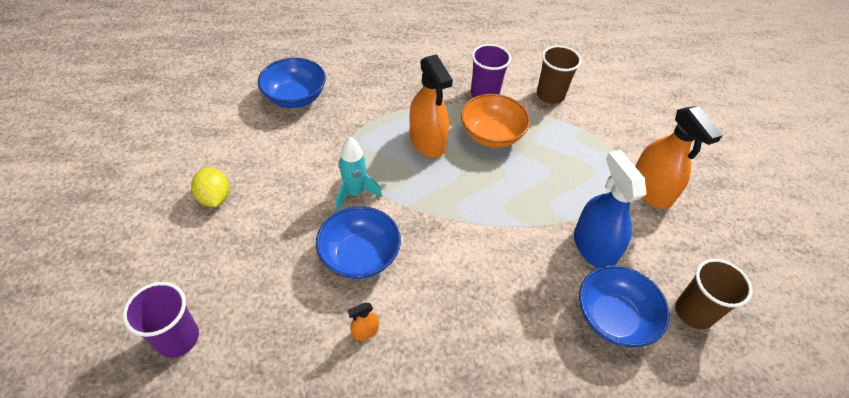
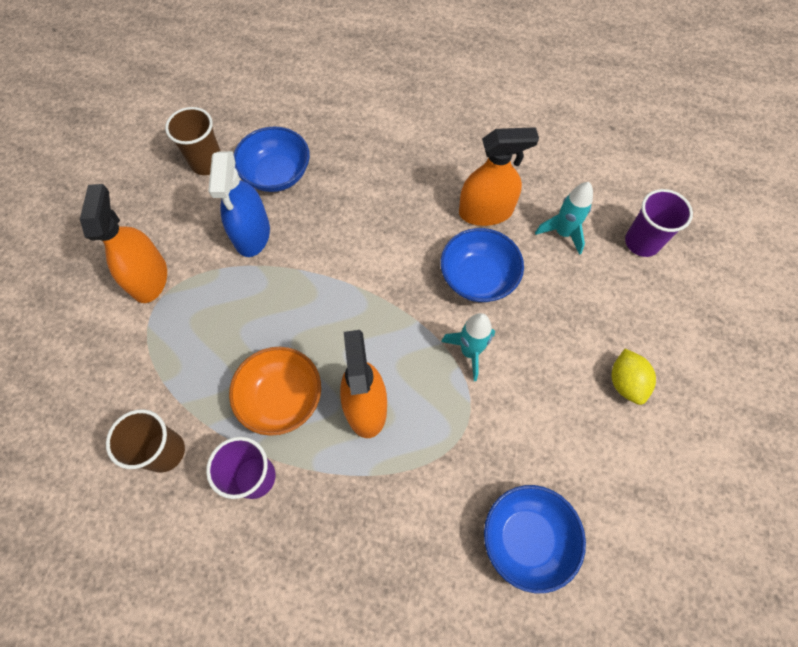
camera: 160 degrees left, 15 degrees up
orange spray bottle [348,303,379,341] -> orange spray bottle [459,127,539,226], size x2.34
none -> turquoise rocket [535,182,593,255]

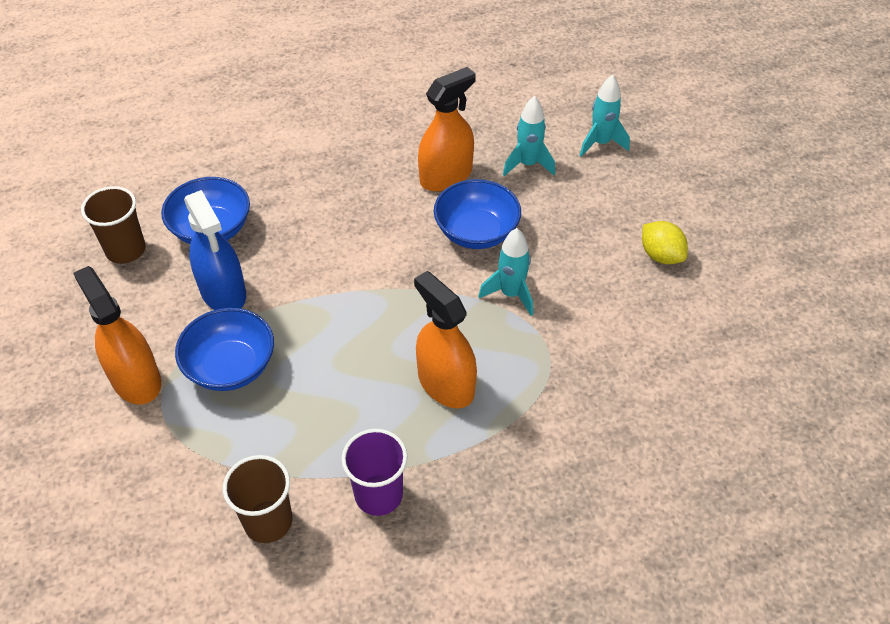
camera: 30 degrees left, 15 degrees down
orange bowl [229,347,321,436] -> none
blue bowl [484,485,586,593] -> blue bowl moved to [175,308,274,391]
purple cup [625,189,693,257] -> turquoise rocket [579,75,630,157]

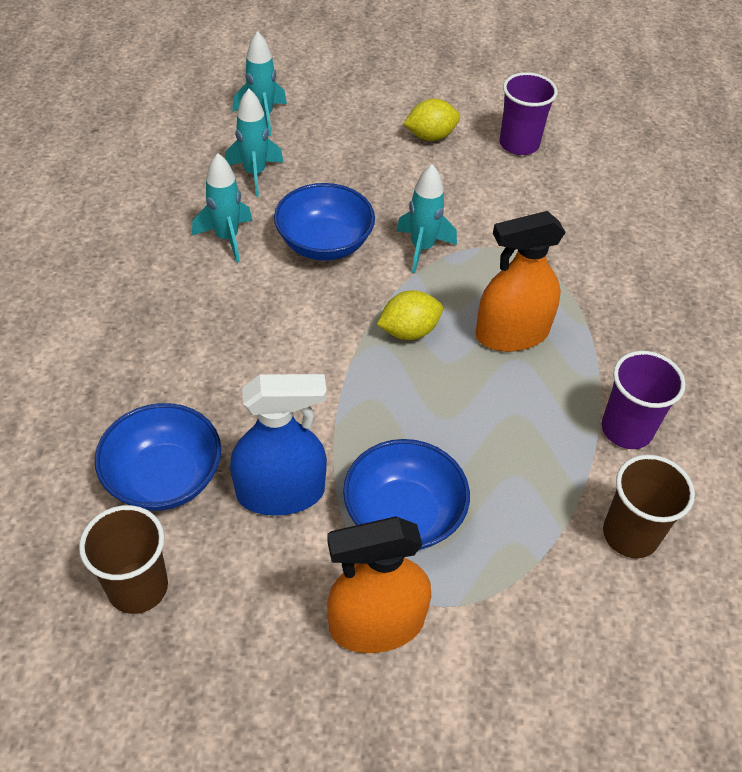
camera: 70 degrees left, 0 degrees up
orange spray bottle [418,67,476,192] -> turquoise rocket [192,153,252,263]
none -> yellow lemon [377,290,443,340]
none -> purple cup [499,72,558,155]

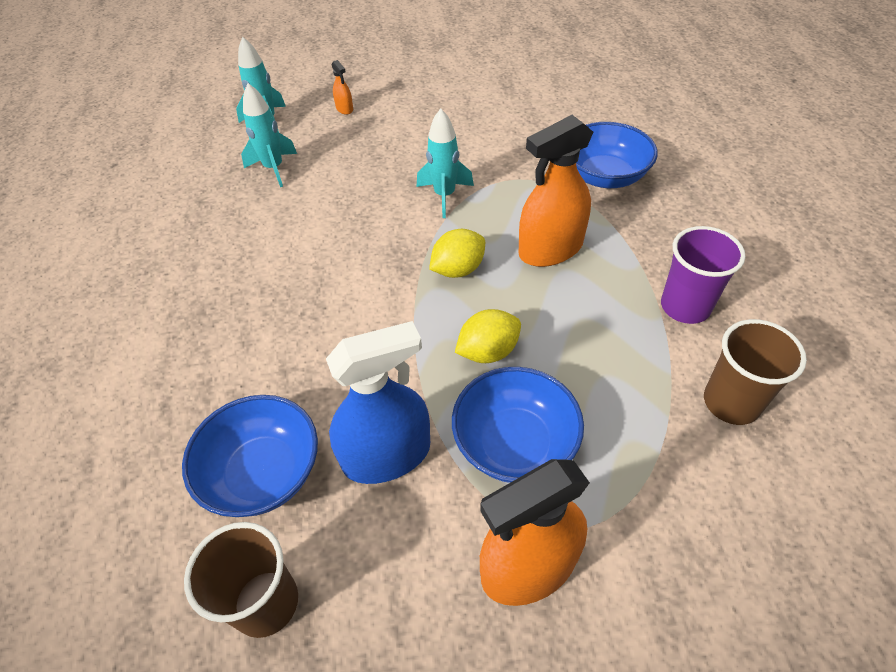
camera: 10 degrees left, 0 degrees up
turquoise rocket [192,153,252,263] -> none
blue bowl [274,183,375,261] -> blue bowl moved to [576,122,658,188]
yellow lemon [403,99,460,141] -> yellow lemon moved to [455,309,521,363]
purple cup [499,72,558,155] -> none
none -> orange spray bottle [332,60,353,115]

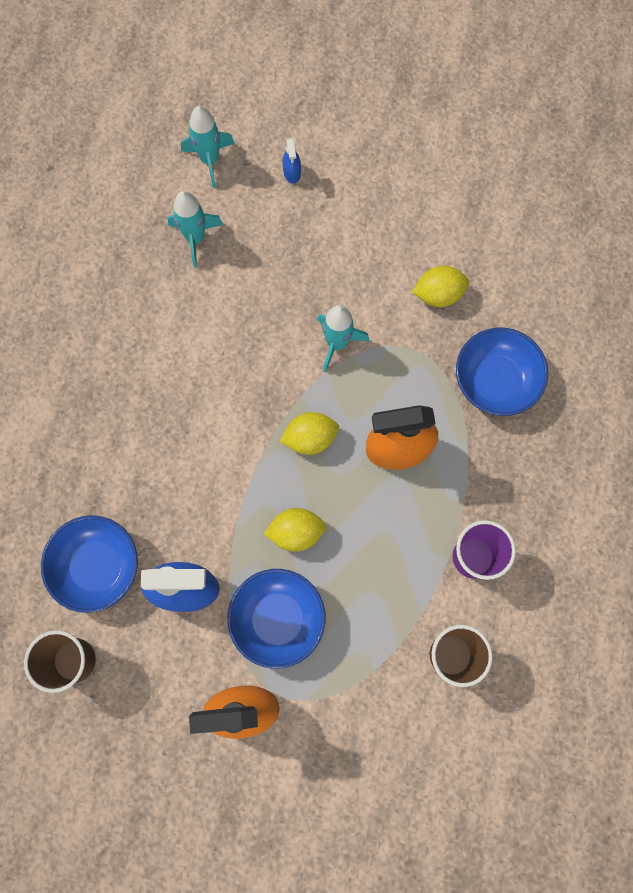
camera: 20 degrees right, 25 degrees up
orange spray bottle [332,60,353,115] -> blue spray bottle [282,138,301,184]
none -> yellow lemon [412,266,470,307]

